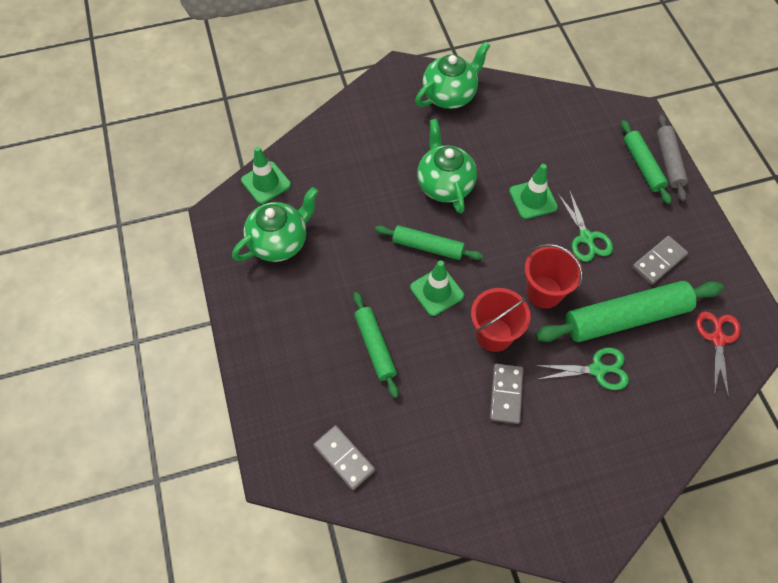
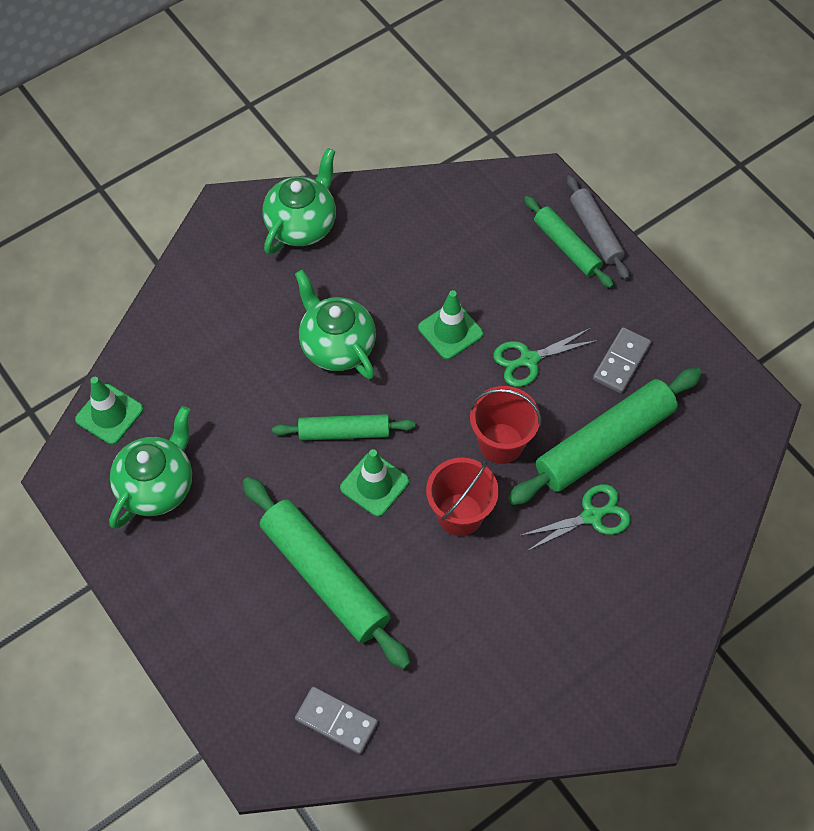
camera: 20 degrees left, 0 degrees up
green rolling pin [353,292,399,398] -> green rolling pin [242,477,411,669], size x1.70
grey domino [490,364,523,424] -> none
green scissors [558,189,613,262] -> green scissors turned 105 degrees clockwise [493,328,598,387]
red scissors [696,311,741,398] -> none

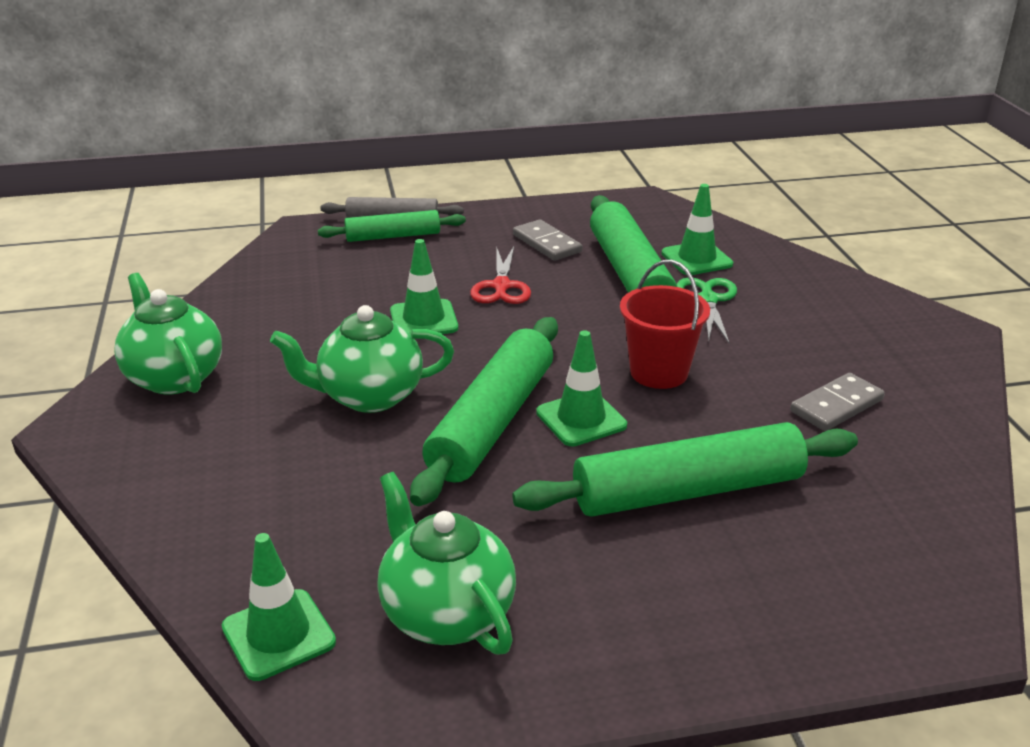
camera: 65 degrees left, 30 degrees down
green rolling pin [272,414,415,441] -> green rolling pin [410,317,558,506], size x1.70
grey domino [295,687,378,754] -> grey domino moved to [790,373,885,431]
red bucket [469,386,541,464] -> none
green scissors [493,328,598,387] -> red scissors [470,246,531,304]
none -> green traffic cone [661,184,733,275]

